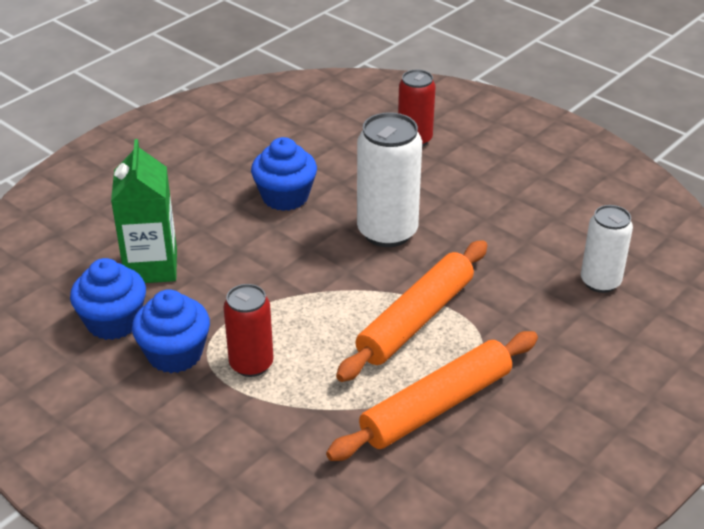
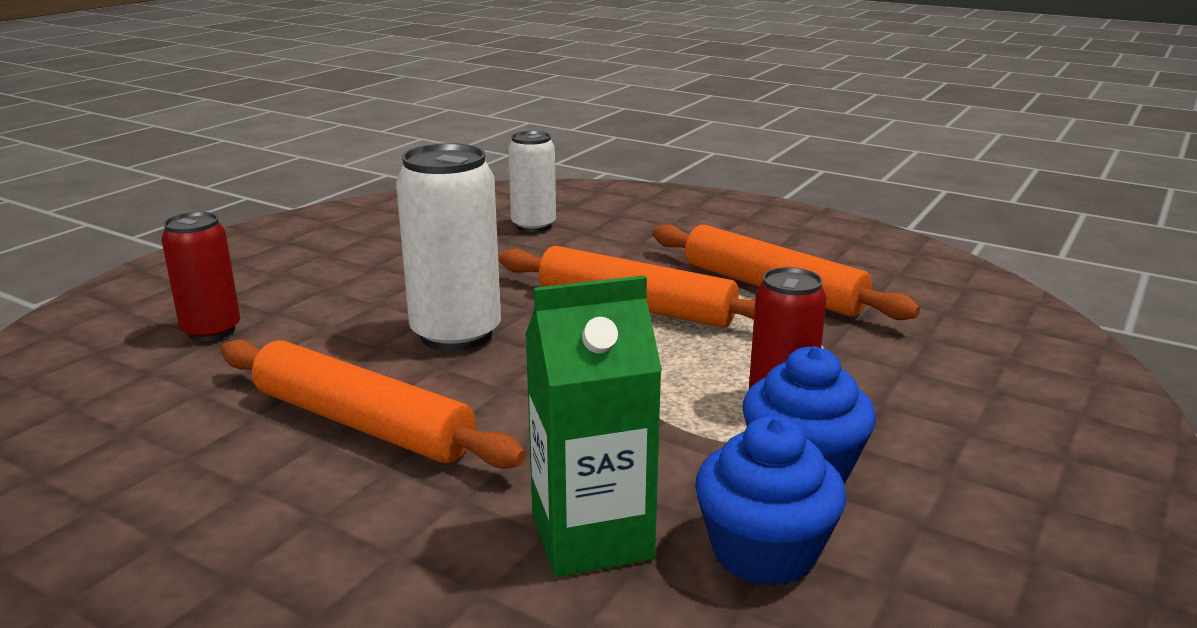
camera: 100 degrees left, 15 degrees down
blue cupcake [251,137,317,211] -> orange rolling pin [221,339,526,469]

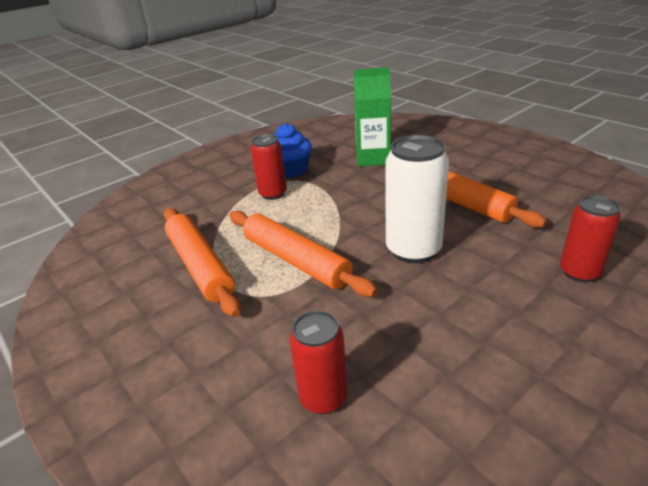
camera: 160 degrees left, 10 degrees up
white can [508,131,556,232] -> red can [289,311,348,414]
blue cupcake [695,416,846,586] -> none

